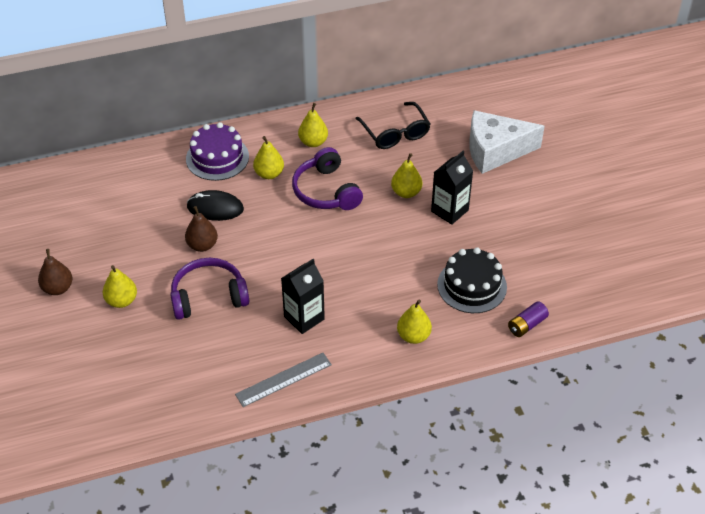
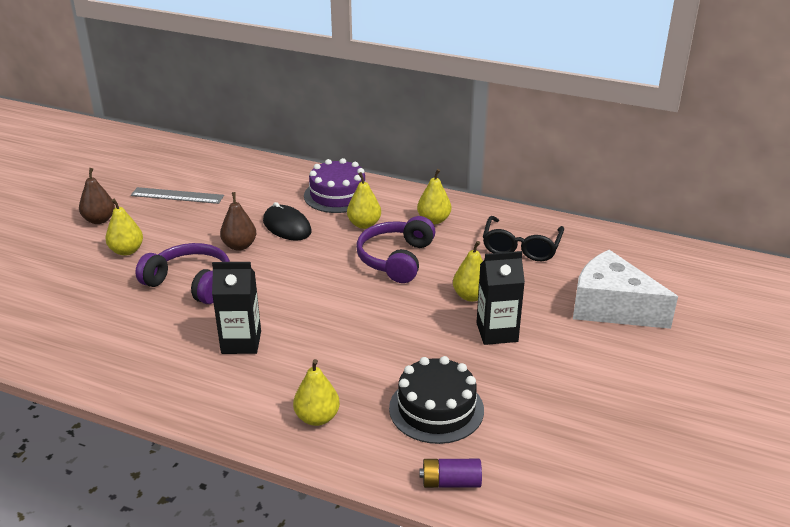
camera: 40 degrees right, 15 degrees down
grey ruler [235,353,332,407] -> grey ruler moved to [131,187,224,204]

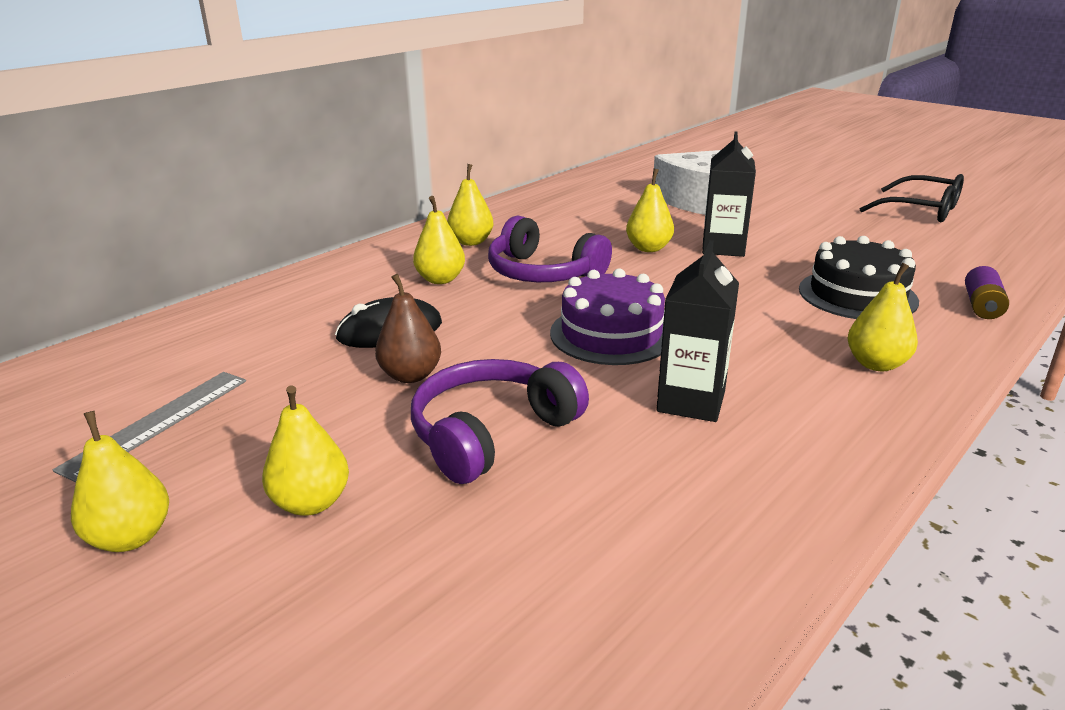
camera: 70 degrees left, 5 degrees down
brown pear [79,168,115,224] -> yellow pear [71,411,169,552]
purple cake [304,158,366,213] -> purple cake moved to [550,268,665,365]
black glasses [483,216,564,261] -> black glasses moved to [859,174,964,222]

